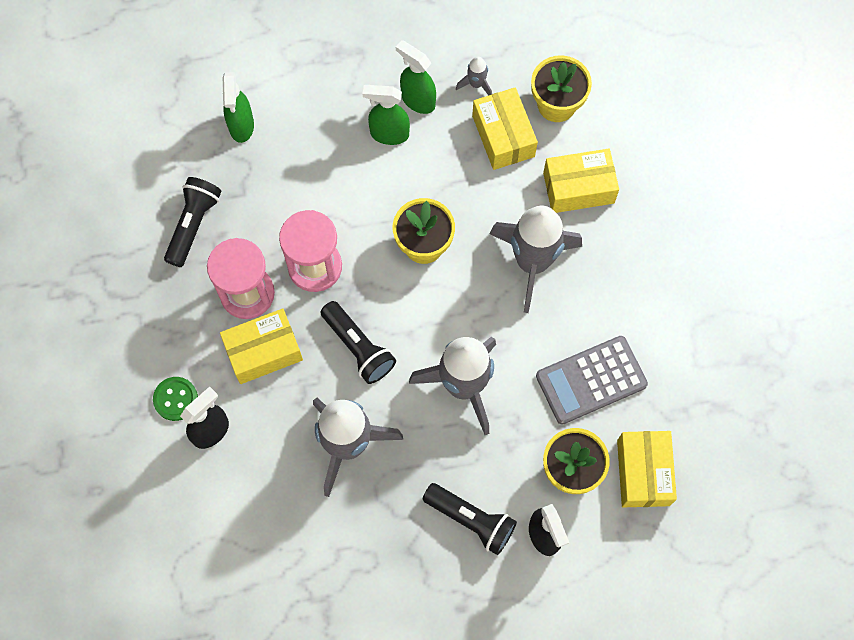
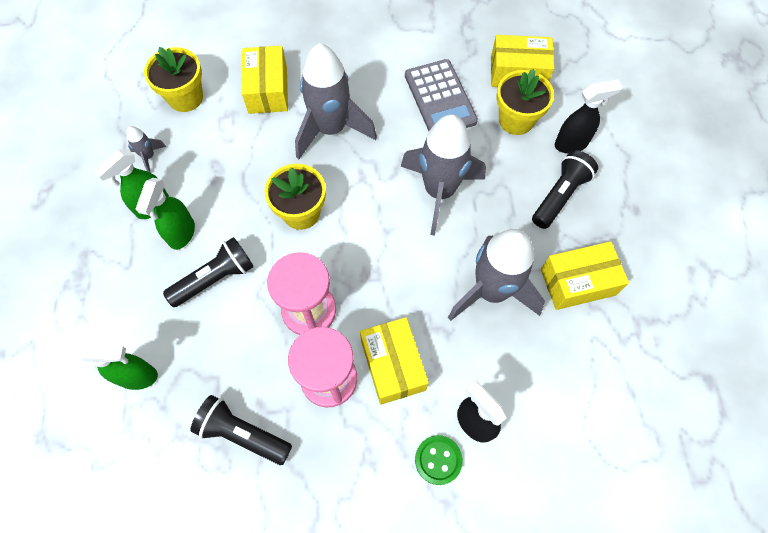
camera: 85 degrees left, 5 degrees down
black flashlight [321,301,396,384] -> black flashlight moved to [163,237,254,307]
yellow box [472,87,538,170] -> yellow box moved to [541,241,629,310]

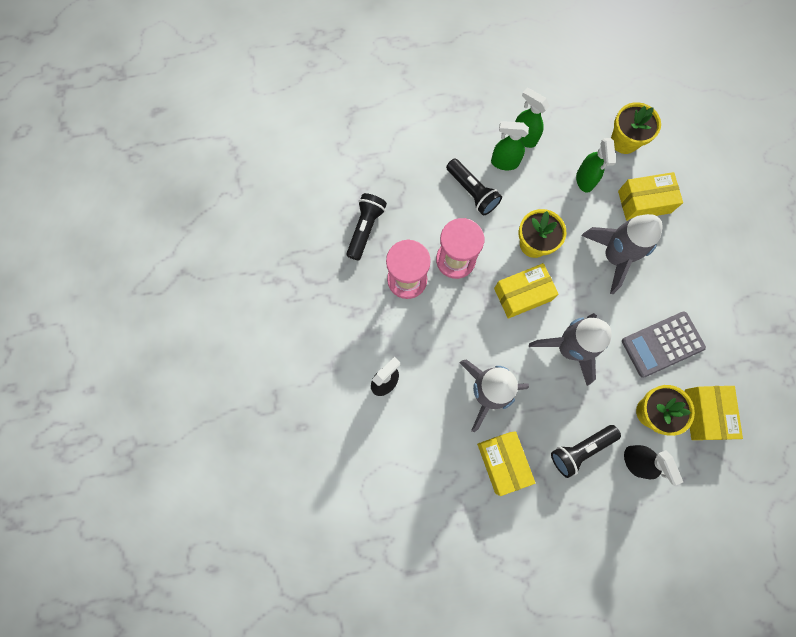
camera: 85 degrees right, 10 degrees up
green spray bottle [78,344,158,390] -> green spray bottle moved to [576,138,616,193]
grey rocket [126,126,167,173] -> none
yellow box [360,317,429,405] -> yellow box moved to [494,263,559,319]
green button [415,435,463,485] -> none
black flashlight [532,150,598,229] -> black flashlight turned 120 degrees clockwise [551,425,621,478]

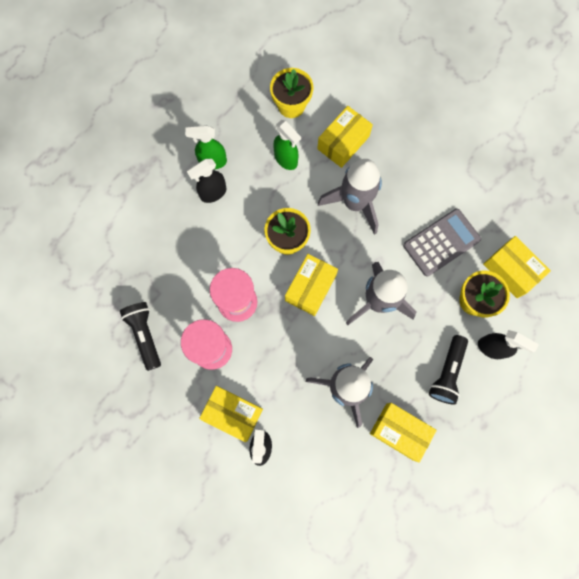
camera: 40 degrees left, 0 degrees up
black flashlight [446,159,502,215] -> none
green spray bottle [491,121,529,170] -> black spray bottle [187,159,226,203]
grey calculator [622,311,706,378] -> grey calculator turned 150 degrees counterclockwise [403,209,481,276]
none -> yellow box [199,386,263,442]

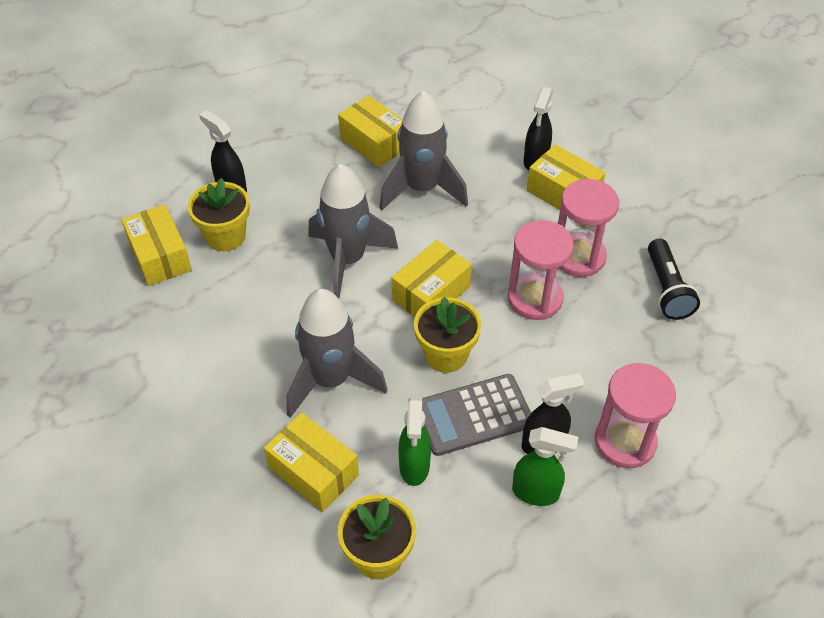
camera: 165 degrees left, 25 degrees down
green spray bottle [273,120,301,170] -> green spray bottle turned 150 degrees counterclockwise [398,397,431,486]
yellow box [317,106,373,168] -> yellow box turned 75 degrees clockwise [264,412,359,512]
grey calculator [403,209,481,276] -> grey calculator moved to [422,374,531,456]
black flashlight [429,335,468,405] -> none
none -> pink hourglass [594,363,676,468]

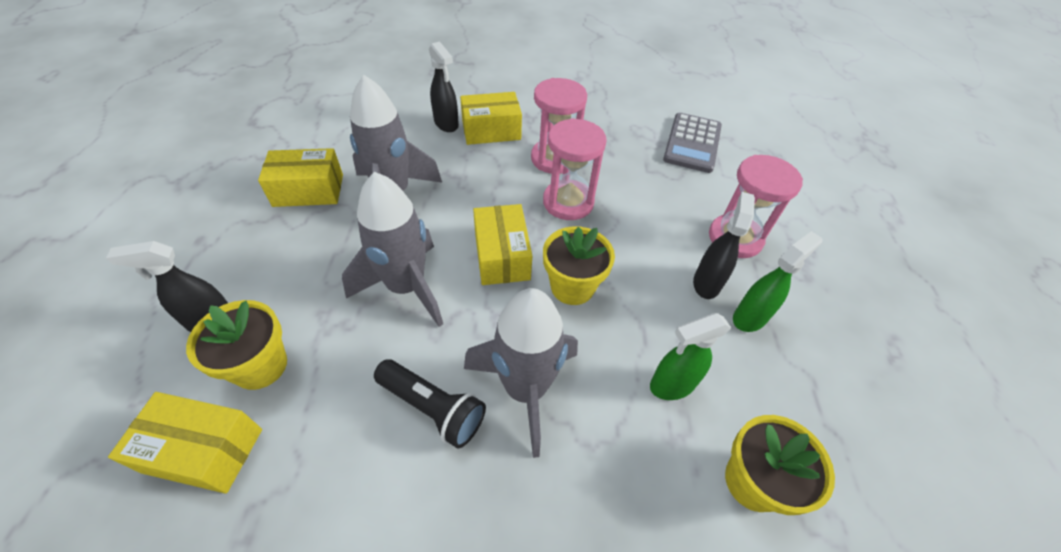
camera: 55 degrees left, 0 degrees up
yellow box [264,412,359,512] -> none
green spray bottle [398,397,431,486] -> green spray bottle turned 120 degrees clockwise [650,313,731,400]
grey calculator [422,374,531,456] -> grey calculator moved to [663,113,722,173]
black flashlight [648,239,700,320] -> black flashlight moved to [374,359,486,449]

